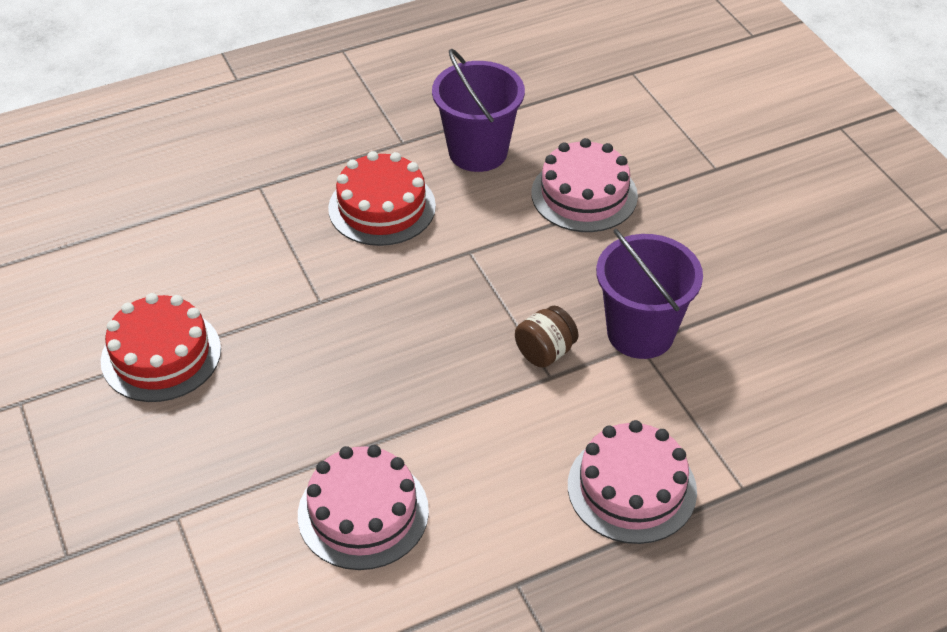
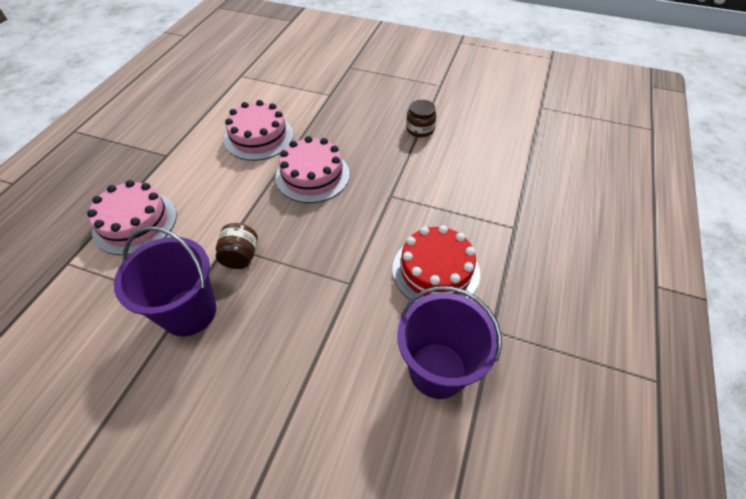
camera: 135 degrees right, 5 degrees up
red cake [101,293,221,402] -> brown jar [406,100,436,137]
pink cake [531,138,638,232] -> pink cake moved to [275,136,350,203]

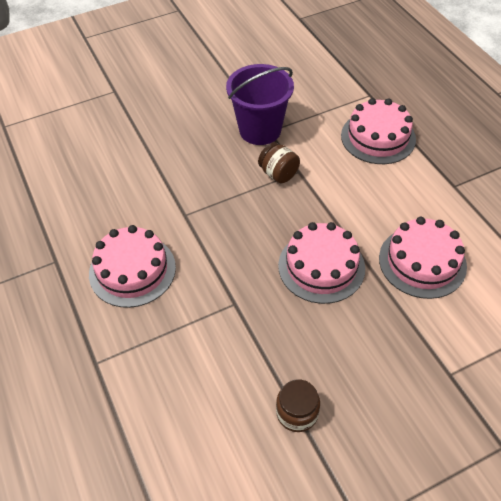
camera: 135 degrees right, 0 degrees up
red cake [392,225,480,302] -> pink cake [89,225,176,308]
purple bucket [397,286,502,399] -> none

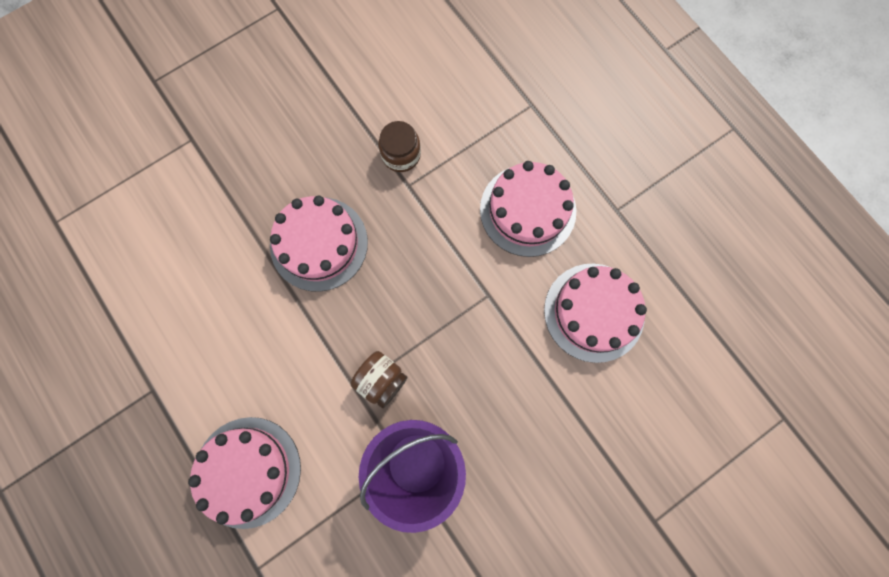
camera: 170 degrees right, 25 degrees up
brown jar [276,379,320,432] -> brown jar moved to [378,121,421,172]
pink cake [379,217,467,299] -> pink cake moved to [544,264,647,363]

